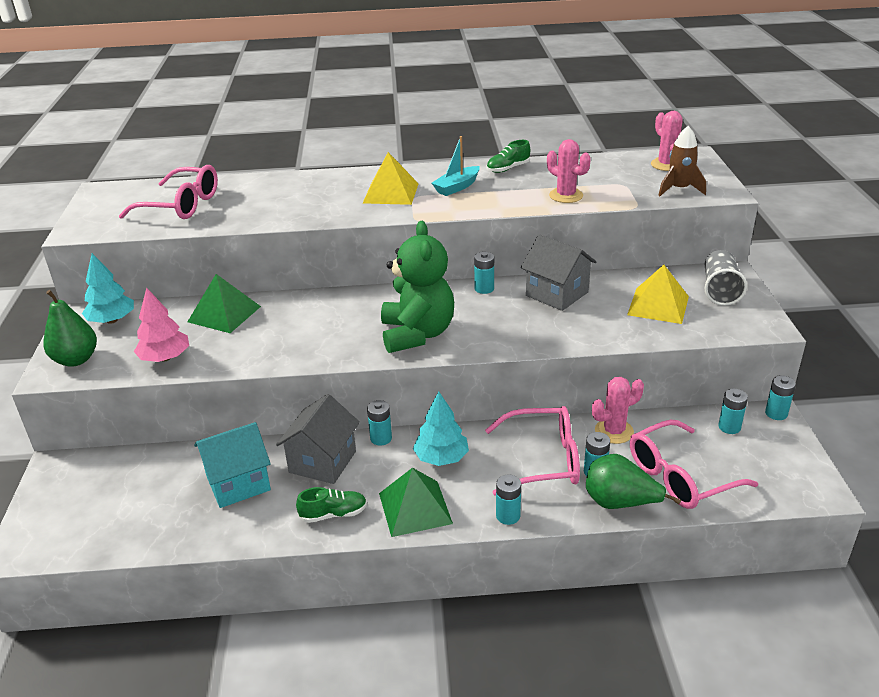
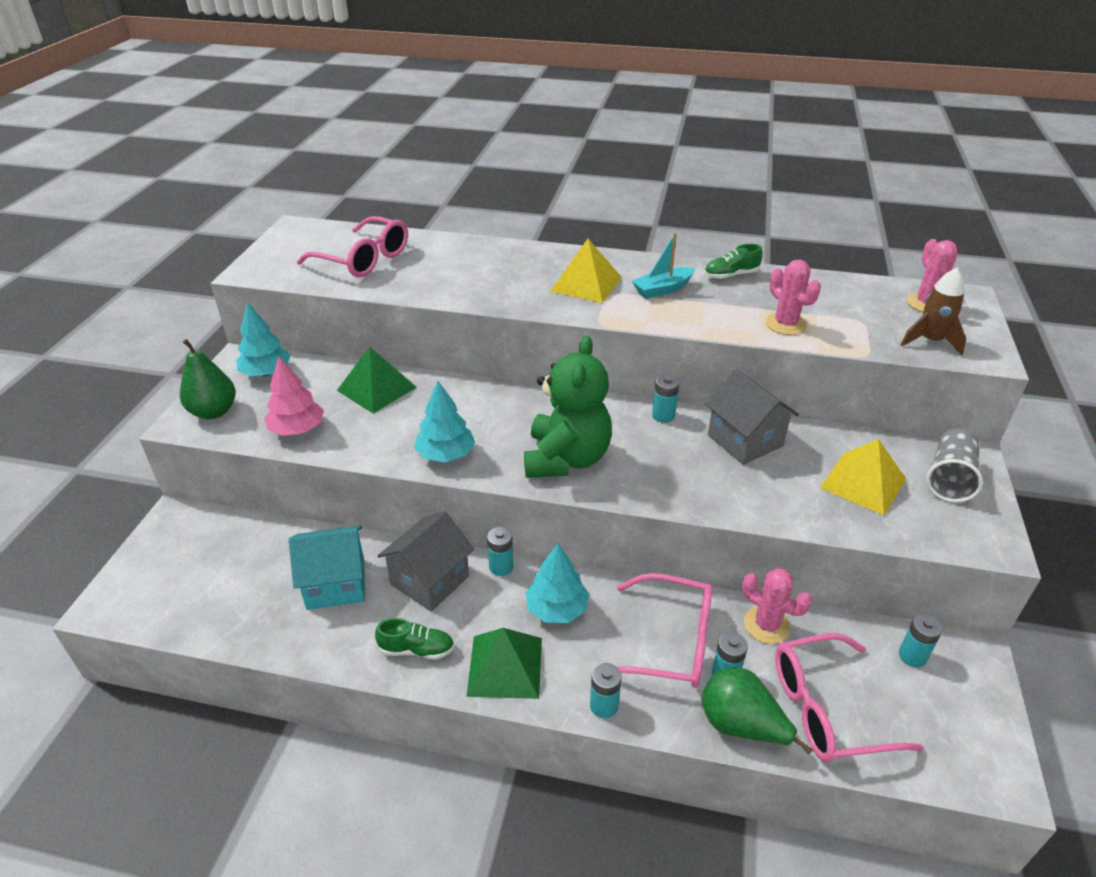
camera: 15 degrees right, 5 degrees up
pink cactus [592,377,644,444] -> pink cactus turned 45 degrees clockwise [742,568,812,644]
turquoise battery [765,375,796,420] -> none
none -> turquoise tree [414,381,475,462]

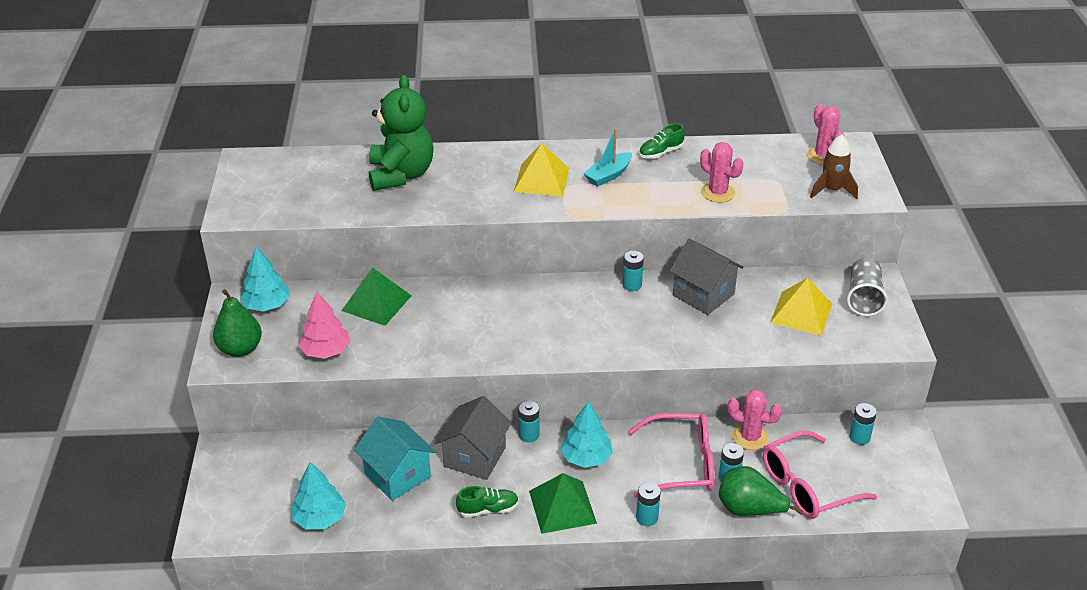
camera: 15 degrees left, 0 degrees up
turquoise house [289,526,365,610] -> turquoise house turned 75 degrees clockwise [354,417,436,501]
pink glasses [297,216,408,277] -> none
turquoise tree [414,381,475,462] -> turquoise tree moved to [291,462,346,529]
green teddy bear [524,336,612,478] -> green teddy bear moved to [369,75,434,191]

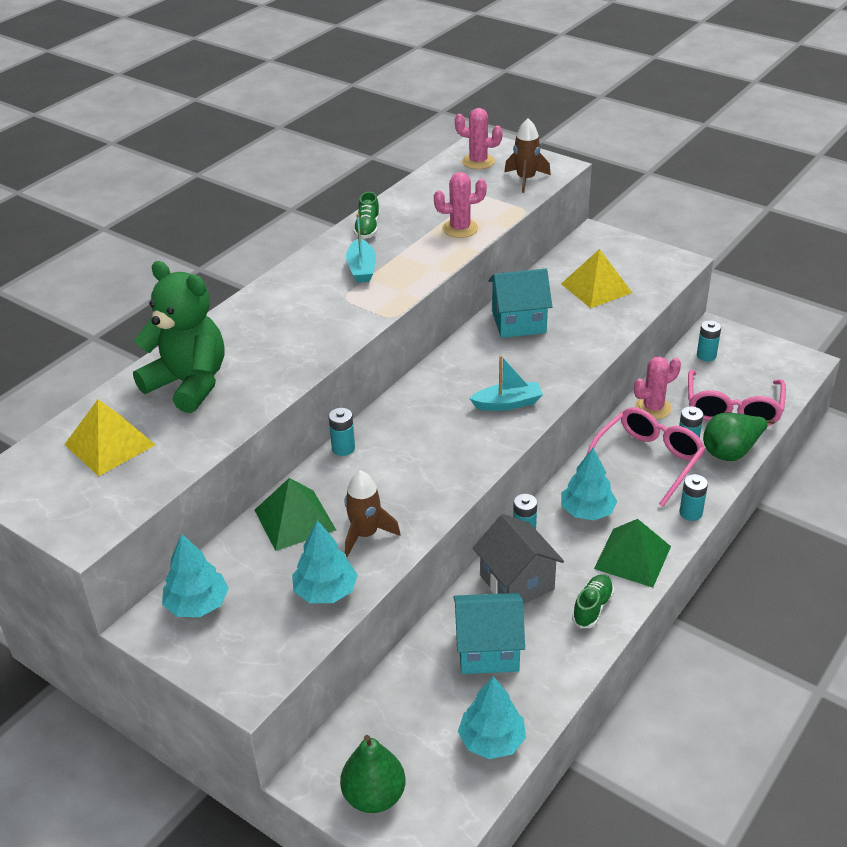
camera: 50 degrees left, 0 degrees up
green pear [213,289,262,357] -> green pear moved to [340,735,405,813]
pink tree [298,292,350,359] -> turquoise tree [292,520,358,603]
yellow pyramid [514,143,569,196] -> yellow pyramid moved to [64,399,155,476]
turquoise battery [622,251,644,291] -> turquoise battery moved to [329,408,355,456]
grey house [669,239,744,315] -> turquoise house [488,269,552,338]
grey cup [847,258,888,316] -> none
none -> brown rocket [345,470,400,557]
none -> turquoise boat [469,355,543,411]

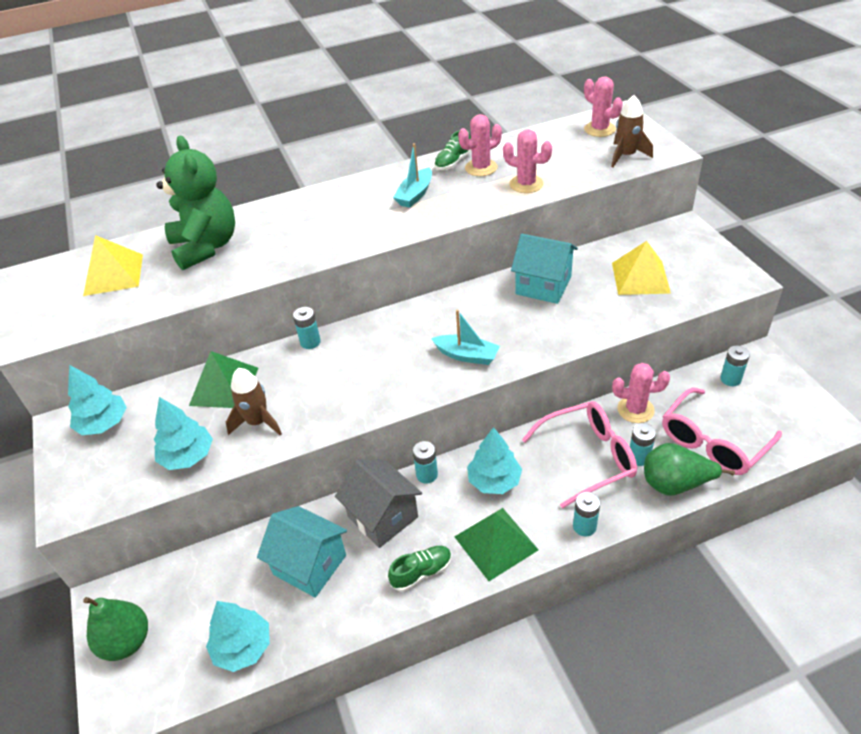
camera: 35 degrees right, 5 degrees up
grey house [473,514,564,604] -> grey house turned 45 degrees counterclockwise [335,459,422,548]
none -> pink cactus [458,114,502,176]

